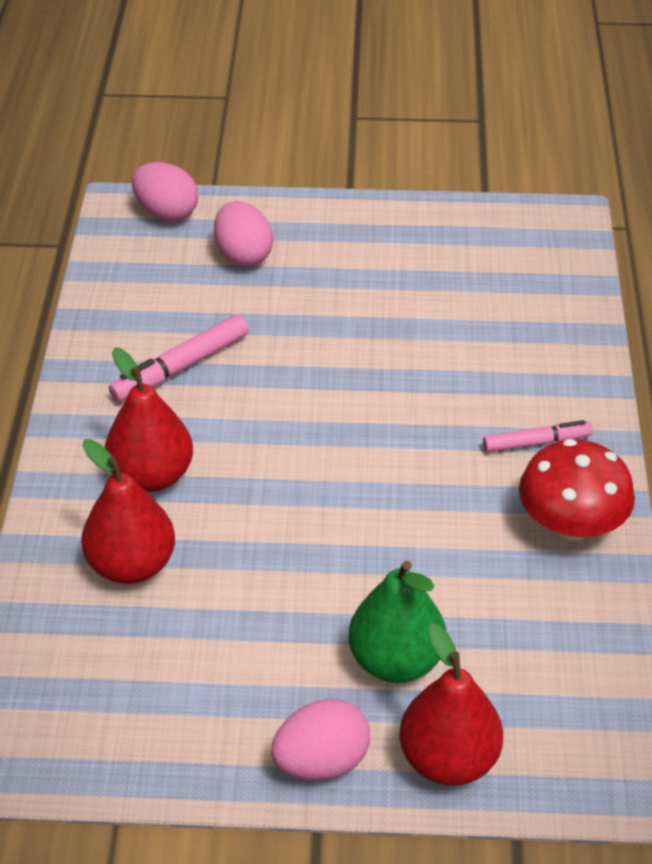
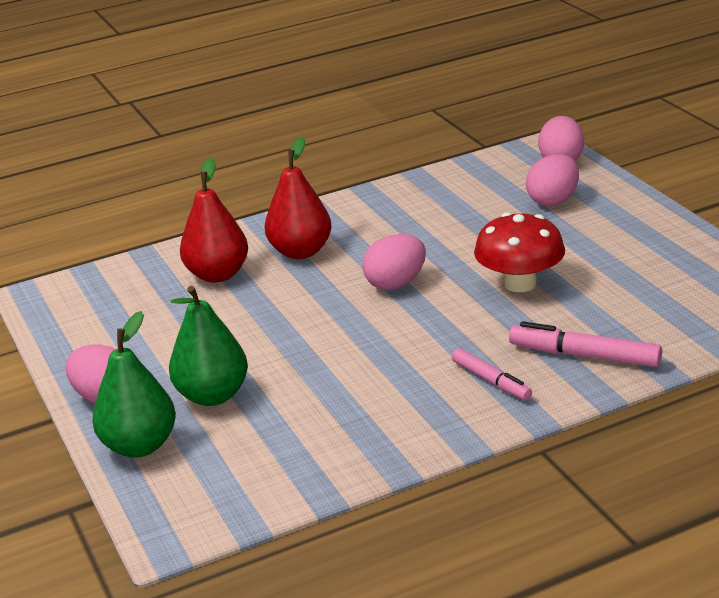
camera: 65 degrees right, 15 degrees down
pink marker [109,315,249,402] -> pink marker moved to [509,321,662,367]
red pear [399,623,503,785] -> green pear [92,311,176,458]
red mushroom [519,439,635,540] -> red mushroom moved to [474,212,565,292]
none -> pink egg [362,234,426,290]

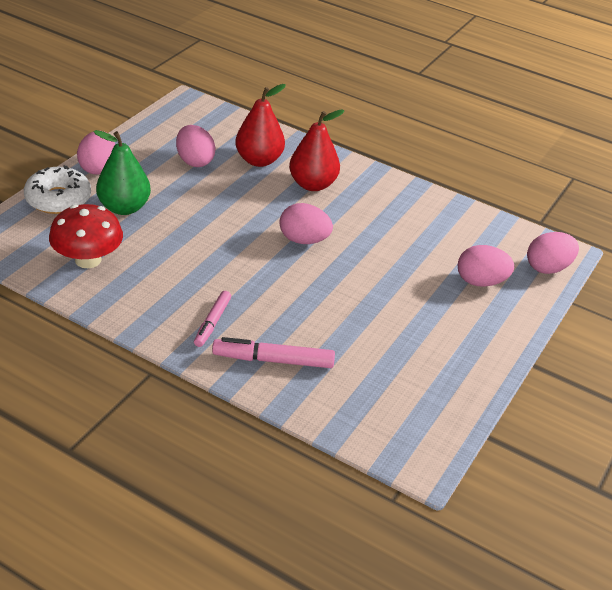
camera: 50 degrees right, 10 degrees up
green pear [92,311,176,458] -> white donut [24,165,91,214]
red mushroom [474,212,565,292] -> red mushroom moved to [49,204,123,268]
pink marker [509,321,662,367] -> pink marker turned 75 degrees counterclockwise [212,337,335,368]
none -> pink egg [176,125,216,167]

